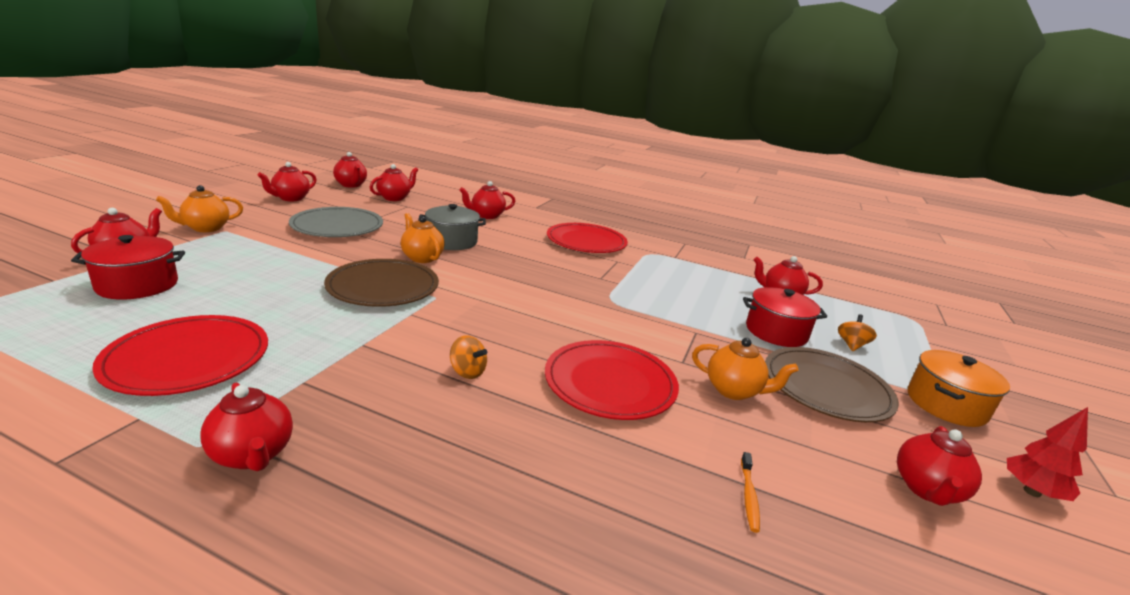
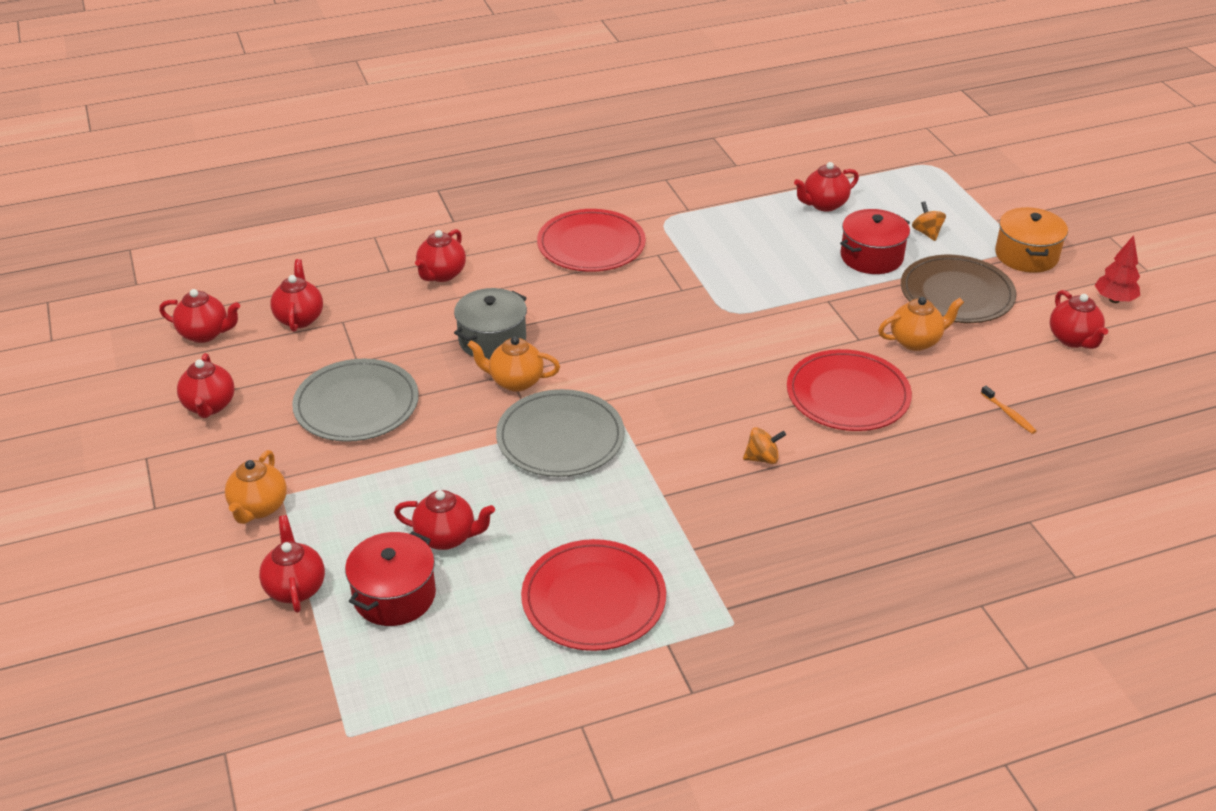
camera: 40 degrees left, 15 degrees up
red teapot [200,382,293,471] -> red teapot moved to [394,490,495,550]
brown plate [324,259,439,307] -> grey plate [496,389,625,477]

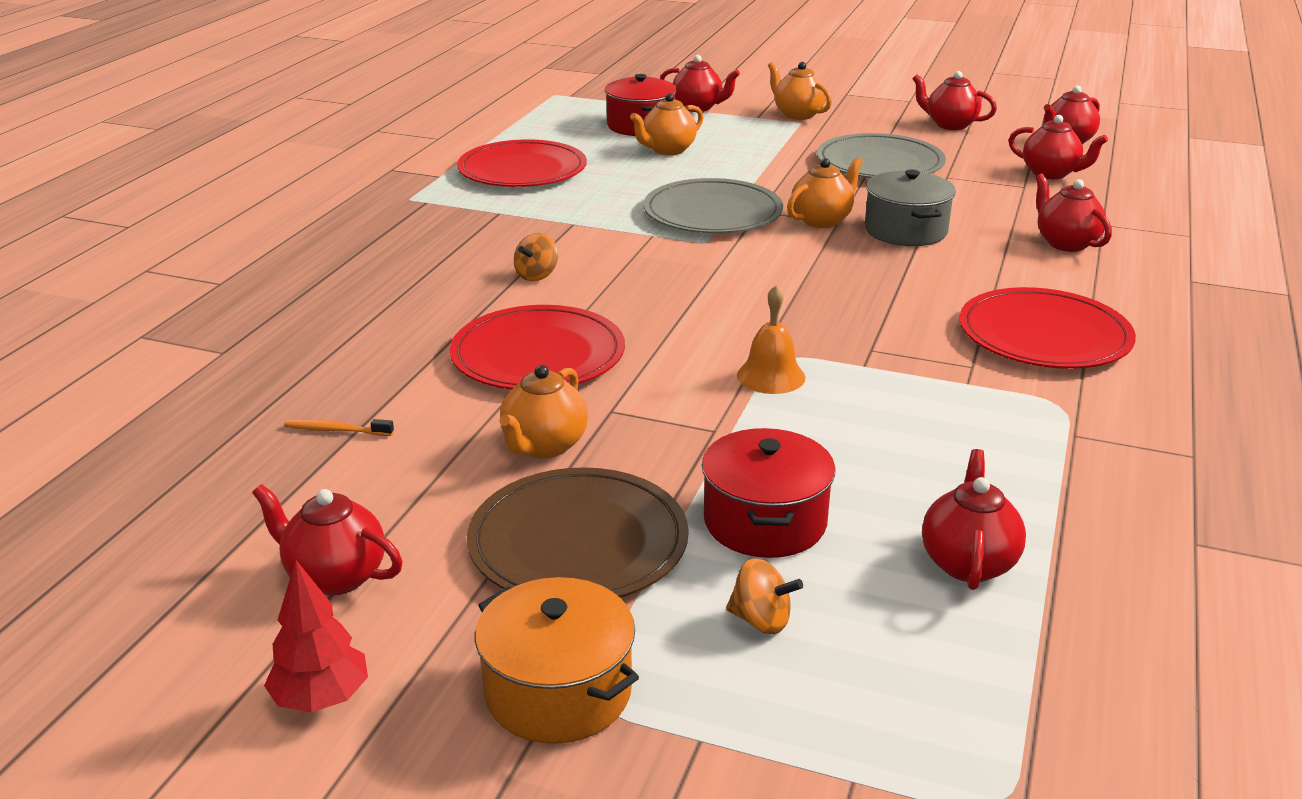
camera: 130 degrees right, 10 degrees down
red teapot [394,490,495,550] -> orange teapot [630,93,704,155]
none -> orange bell [737,285,806,394]

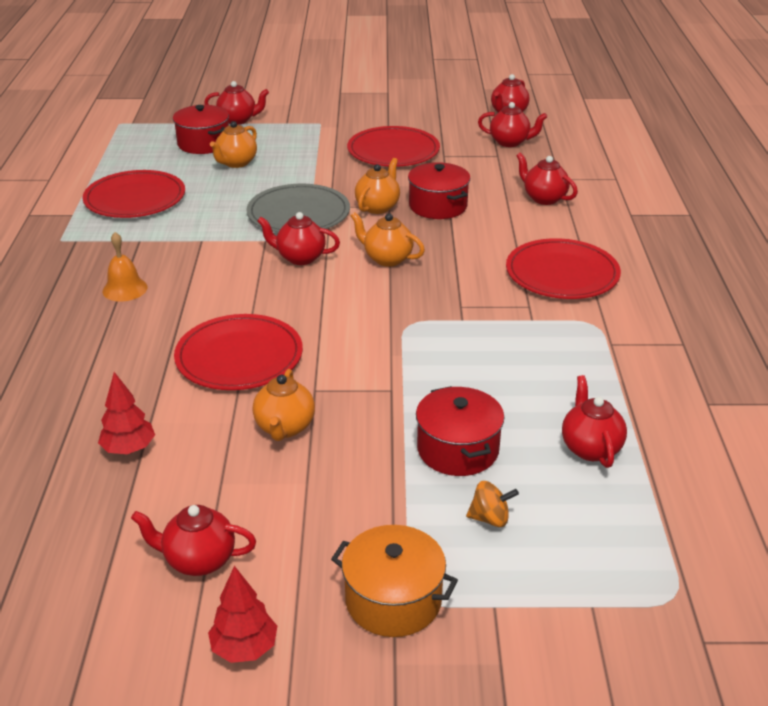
camera: 20 degrees left, 5 degrees up
orange toothbrush [284,419,394,436] -> red tree [98,372,155,454]
brown plate [467,467,689,598] -> none
orange spinning top [514,233,558,281] -> none
orange bell [737,285,806,394] -> orange bell moved to [102,232,147,302]
orange teapot [768,62,832,120] -> orange teapot moved to [351,212,425,267]
grey plate [817,133,946,178] -> red plate [347,126,440,167]
grey pot [865,169,956,246] -> red pot [408,162,470,219]
red teapot [912,71,997,130] -> red teapot moved to [258,212,340,265]

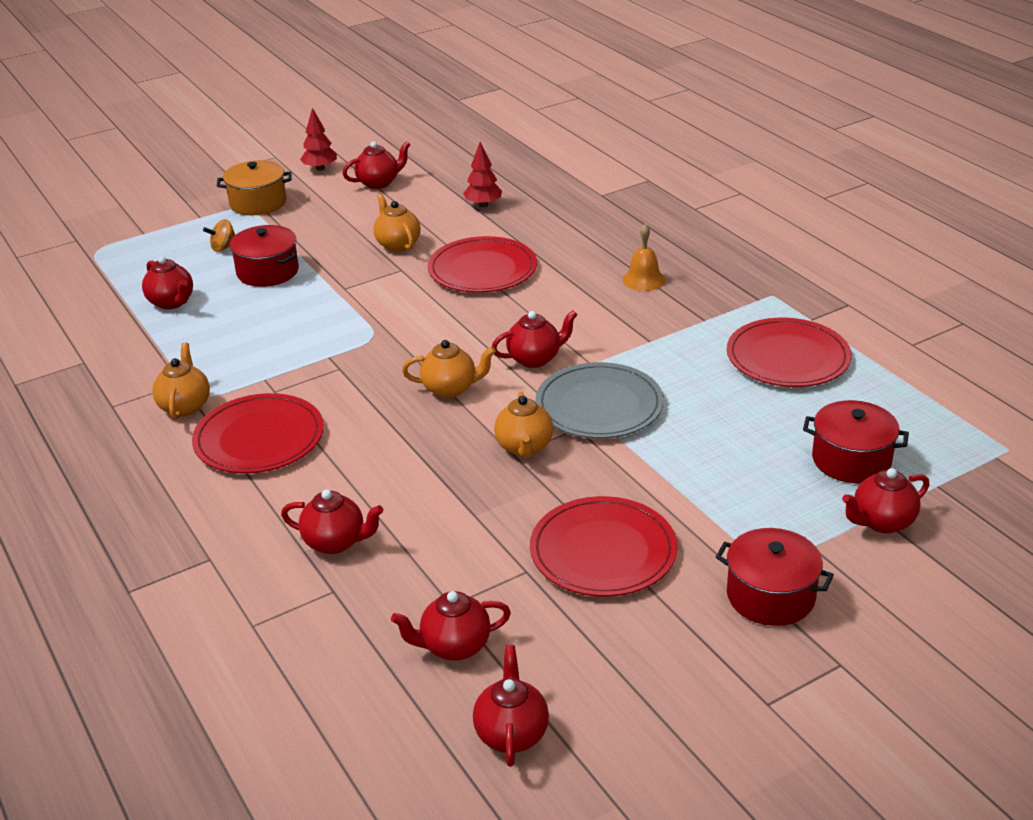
camera: 150 degrees right, 0 degrees up
orange teapot [210,121,257,168] -> orange teapot moved to [152,343,210,420]
red pot [408,162,470,219] -> red pot moved to [716,528,834,626]

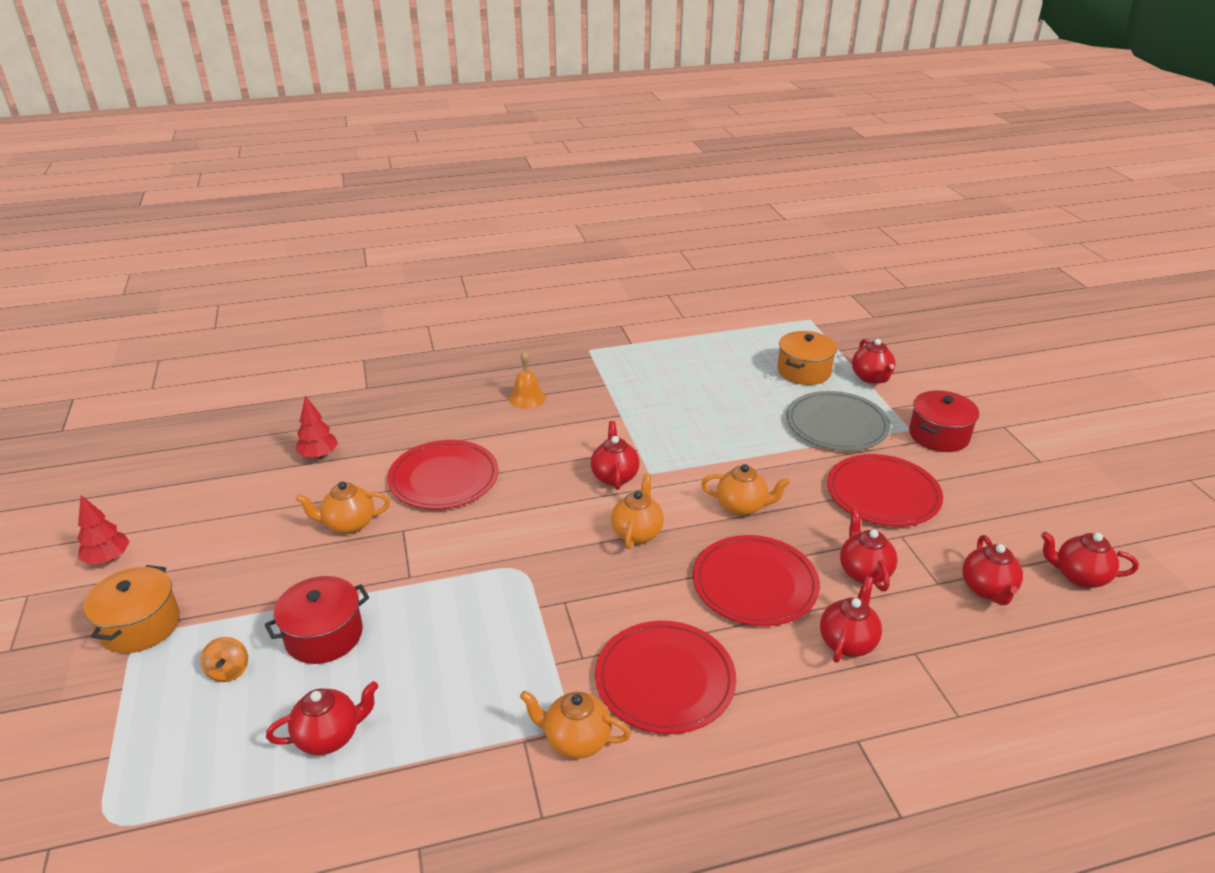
camera: 75 degrees left, 0 degrees up
red teapot [342,141,410,189] -> red teapot moved to [840,509,898,591]
grey plate [536,362,664,438] -> grey plate moved to [787,391,891,451]
red plate [727,318,851,387] -> red plate moved to [693,535,820,626]
red pot [803,400,909,483] -> orange pot [777,331,837,385]

